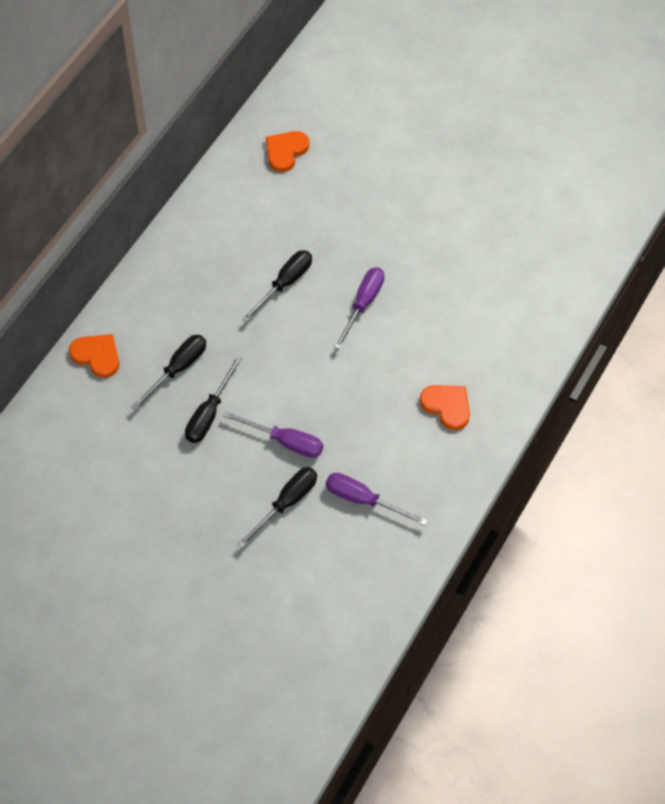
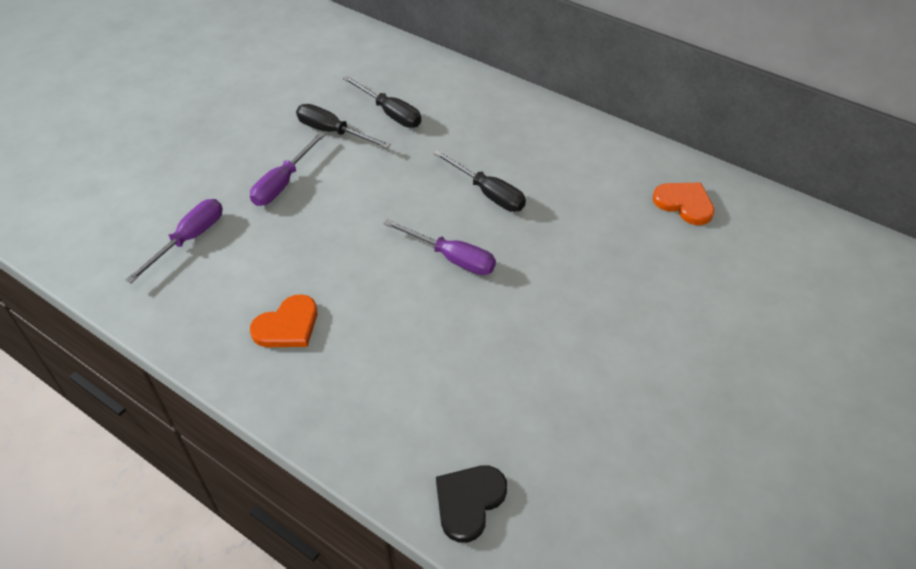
camera: 95 degrees right, 10 degrees down
orange heart [69,334,119,378] -> none
black screwdriver [238,467,317,548] -> none
none -> black heart [436,466,507,543]

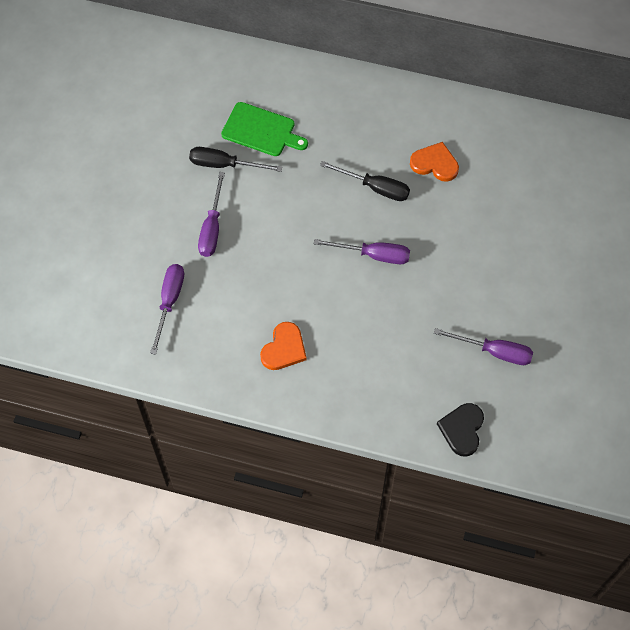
camera: 20 degrees left, 15 degrees up
black screwdriver [343,76,421,128] -> green cutting board [221,102,308,156]
orange heart [653,183,714,225] -> orange heart moved to [410,142,459,182]
none -> purple screwdriver [434,328,533,365]

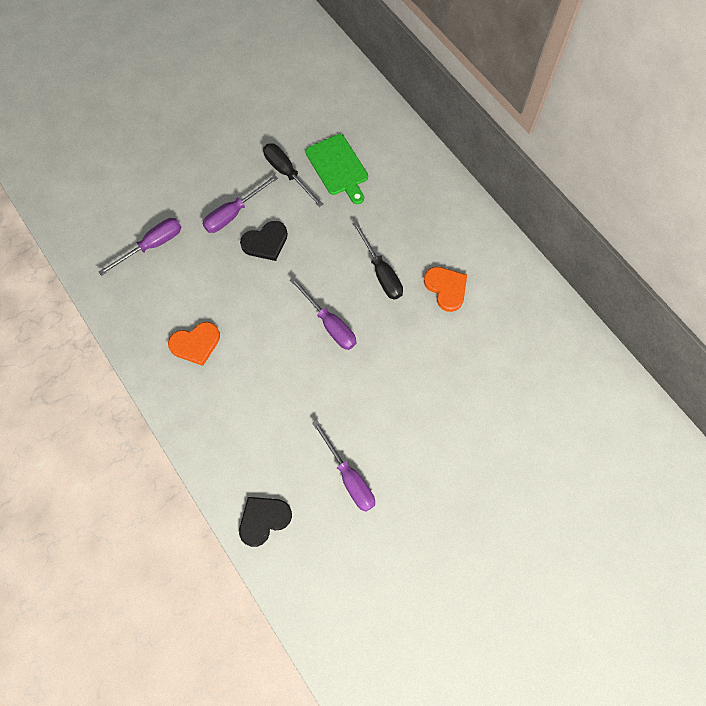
camera: 40 degrees right, 5 degrees up
none -> black heart [240,221,288,261]

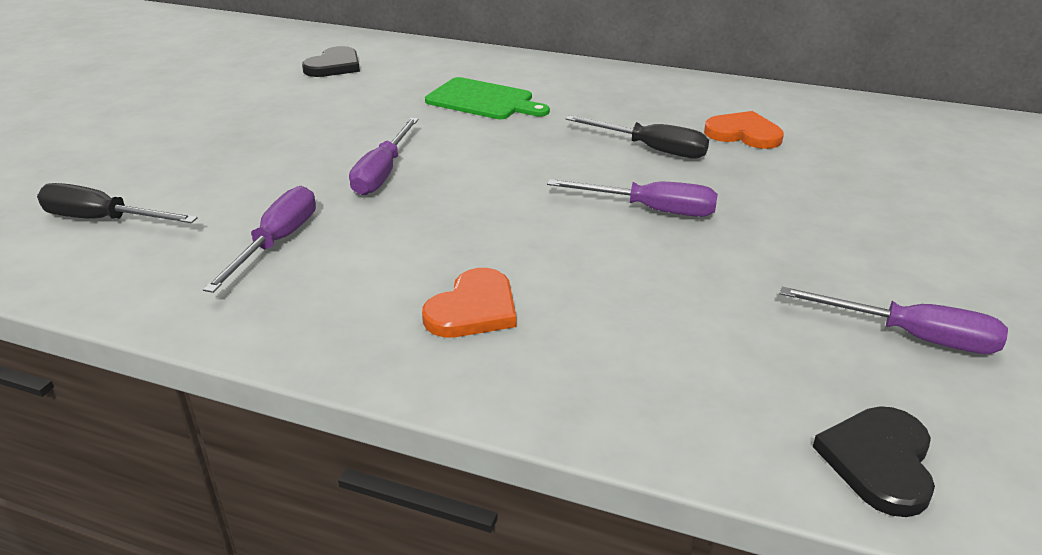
camera: 35 degrees left, 35 degrees down
black heart [240,221,288,261] -> black heart moved to [302,46,360,77]
black screwdriver [263,143,323,207] -> black screwdriver moved to [37,183,198,223]

